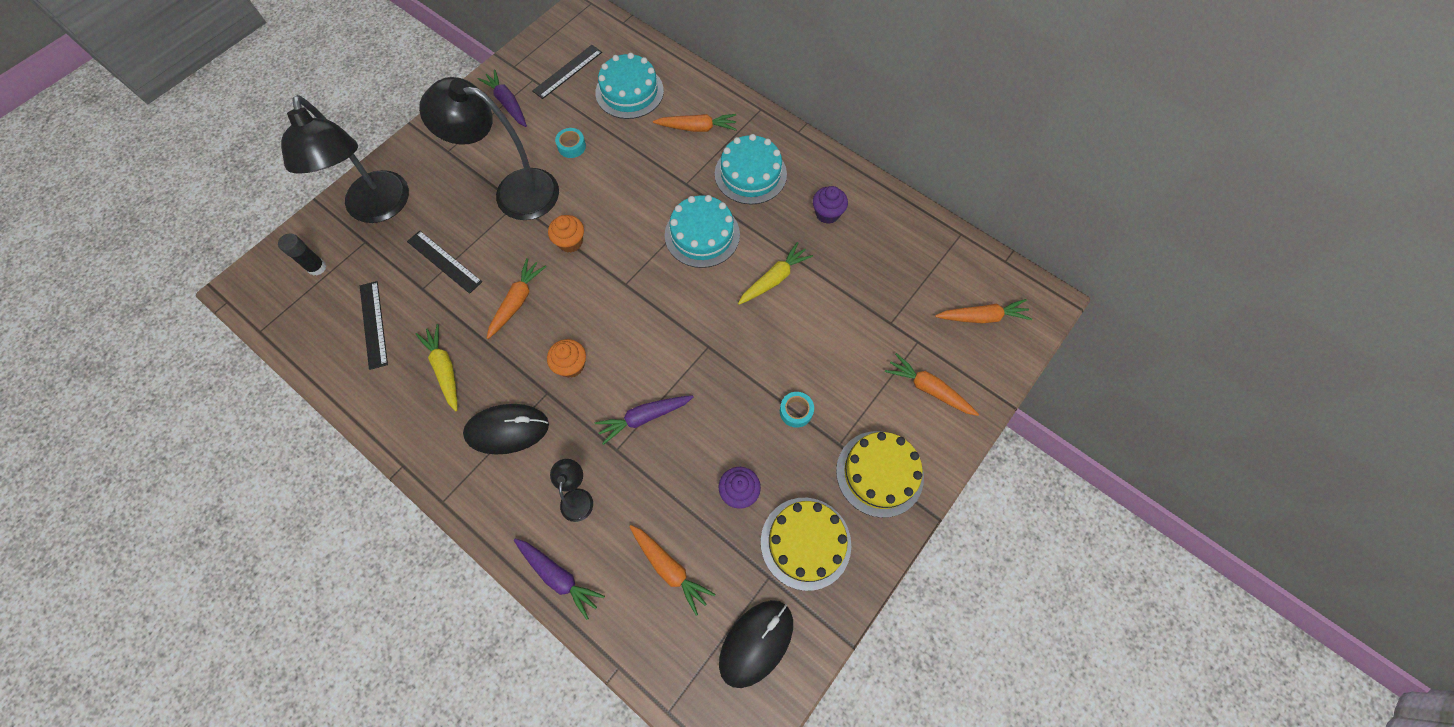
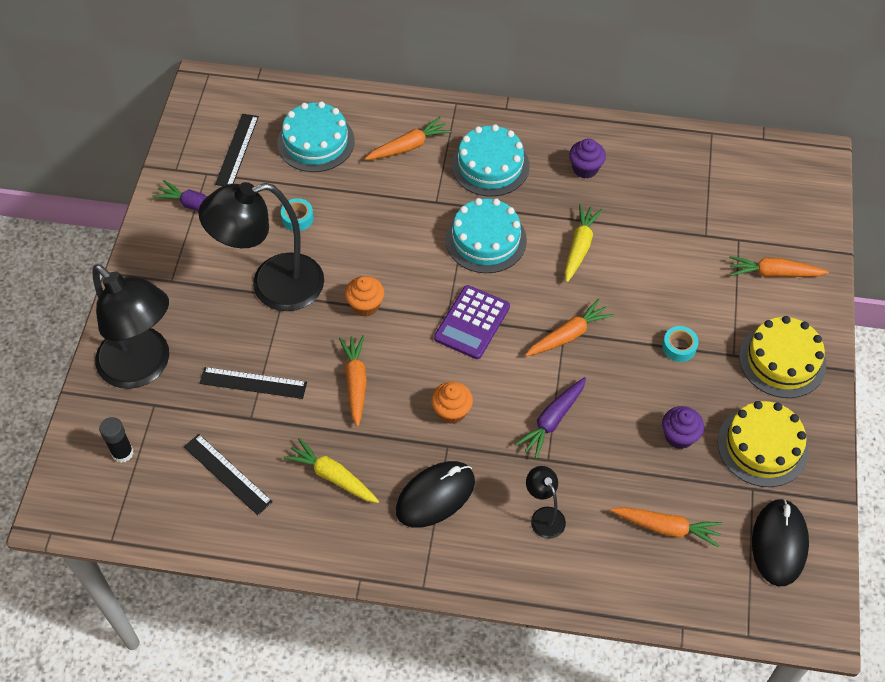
camera: 30 degrees left, 10 degrees down
purple carrot [514,539,605,620] -> none
orange carrot [935,299,1032,323] -> orange carrot moved to [525,299,614,357]
none -> purple calculator [434,285,510,359]

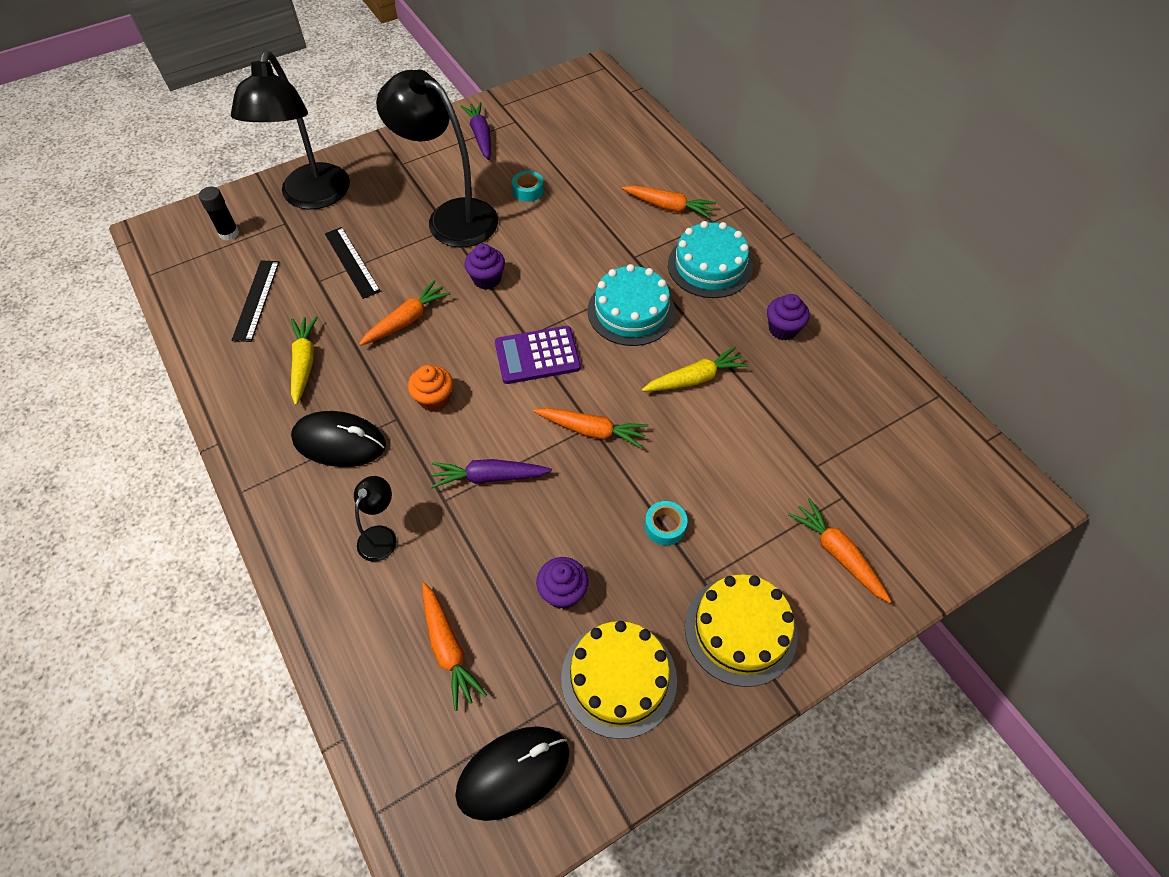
camera: 50 degrees right, 0 degrees up
black ruler [215,114,259,186] -> none
turquoise cake [277,101,355,172] -> none
orange cupcake [345,276,384,317] -> purple cupcake [464,244,505,290]

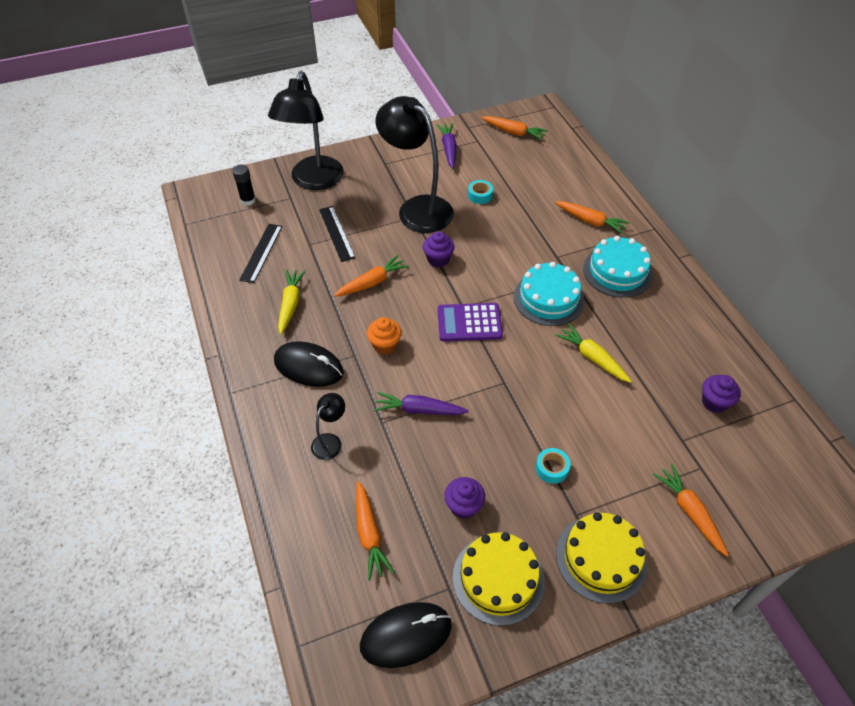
camera: 10 degrees right, 5 degrees down
orange carrot [534,408,648,449] -> orange carrot moved to [481,116,548,140]
yellow carrot [642,346,748,391] -> yellow carrot turned 120 degrees counterclockwise [555,324,632,383]
purple cupcake [767,294,810,340] -> purple cupcake moved to [702,375,741,413]

